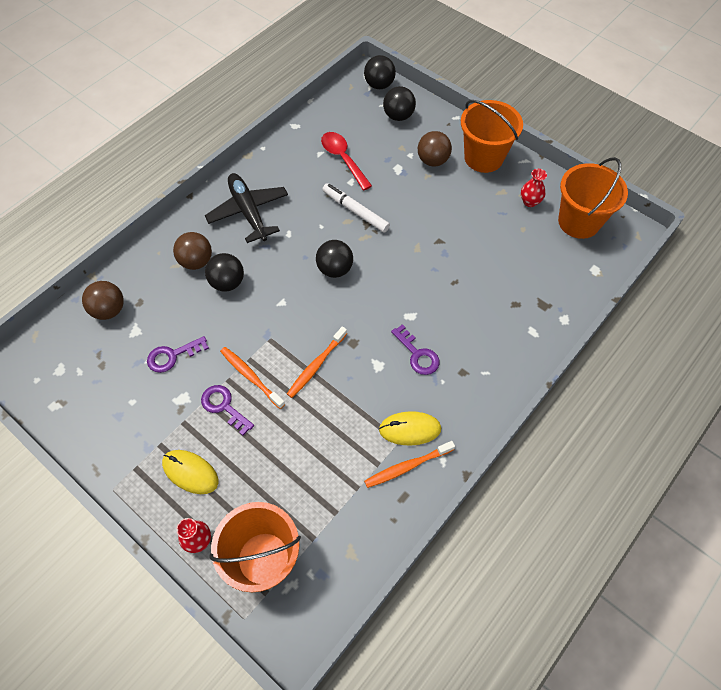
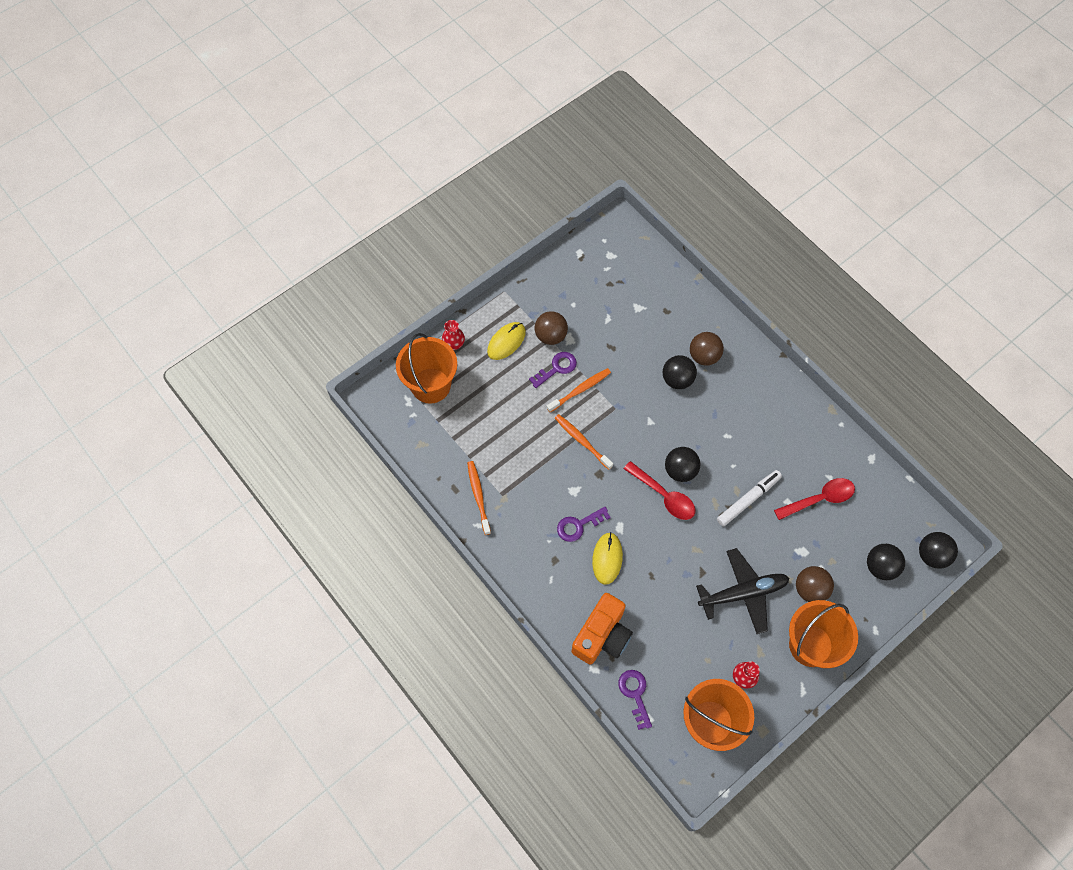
camera: 100 degrees right, 5 degrees up
brown ball [82,281,123,320] -> brown ball moved to [535,311,568,345]
purple key [147,336,209,373] -> purple key moved to [618,670,652,730]
black plane [205,173,288,243] -> black plane moved to [696,548,789,634]
yellow mouse [379,411,441,446] -> yellow mouse moved to [592,532,623,585]
none -> orange camera [572,593,633,665]
none -> red spoon [624,461,696,520]

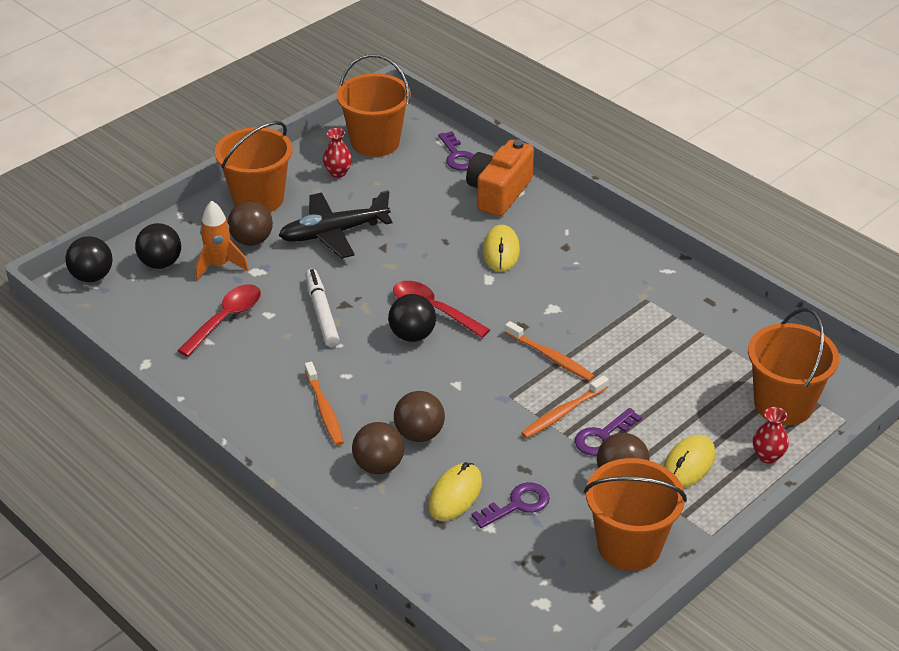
camera: 175 degrees right, 25 degrees down
orange toothbrush [467,461,491,535] -> orange toothbrush moved to [305,362,344,446]
purple key [557,507,611,542] -> purple key moved to [471,482,550,528]
black ball [663,355,697,389] -> brown ball [394,391,445,442]
white marker [717,470,782,527] -> white marker turned 120 degrees clockwise [305,269,340,347]
red spoon [774,478,855,520] -> red spoon turned 150 degrees clockwise [177,284,261,357]
none -> orange rocket [195,201,249,280]
none -> yellow mouse [428,462,482,521]
none -> orange bucket [584,458,687,571]

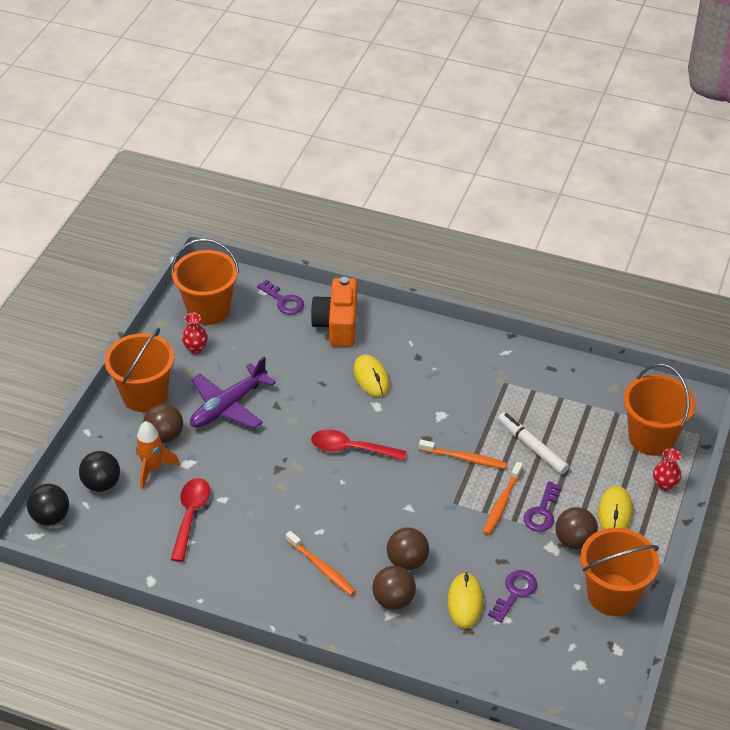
camera: 25 degrees left, 5 degrees up
black plane [279,190,393,258] -> purple plane [190,357,276,429]
white marker [305,269,340,347] -> white marker moved to [498,412,569,474]
black ball [388,294,436,342] -> none

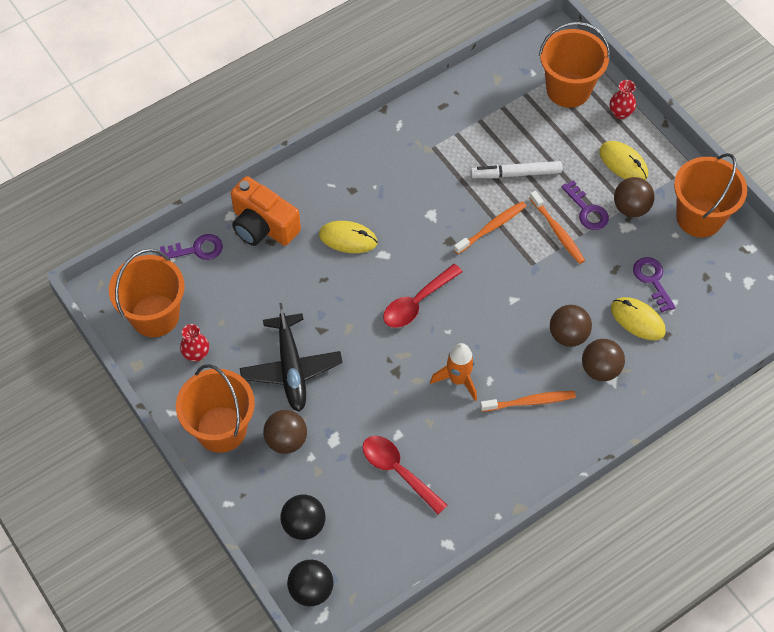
camera: 55 degrees left, 15 degrees up
orange rocket [136,421,180,489] -> orange rocket moved to [430,343,477,401]
purple plane [190,357,276,429] -> black plane [240,303,343,412]

